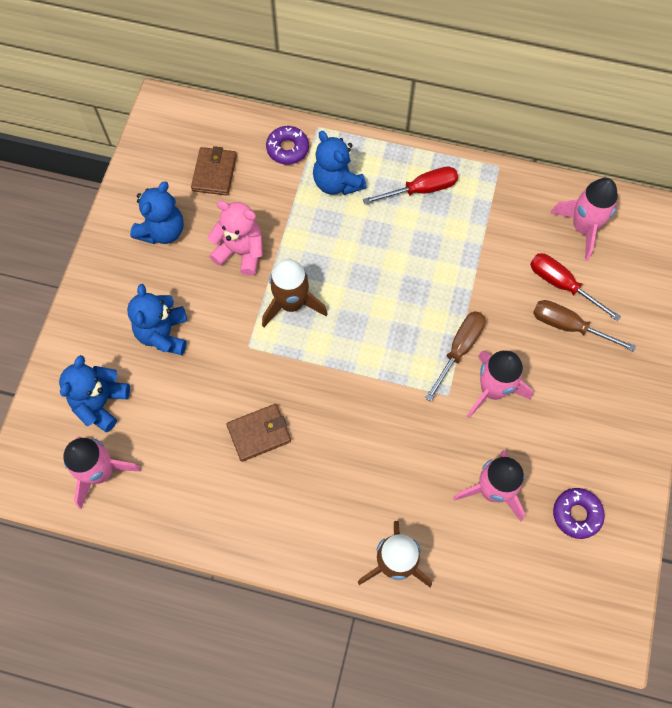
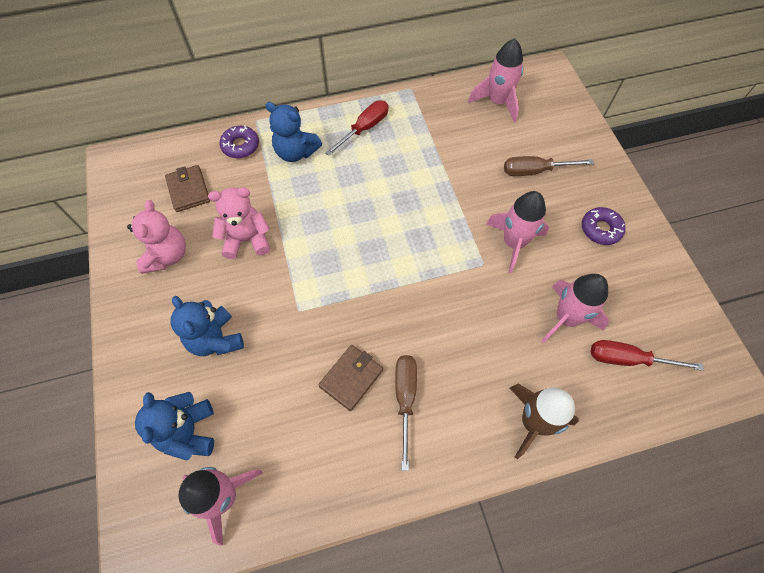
camera: 30 degrees left, 5 degrees down
blue teddy bear [130,181,184,244] -> pink teddy bear [127,200,186,274]
brown rocket [262,259,328,327] -> none
brown screwdriver [425,311,486,402] -> brown screwdriver moved to [395,355,417,471]
red screwdriver [530,253,621,321] -> red screwdriver moved to [591,340,704,371]
purple donut [553,488,605,539] -> purple donut moved to [582,207,625,245]

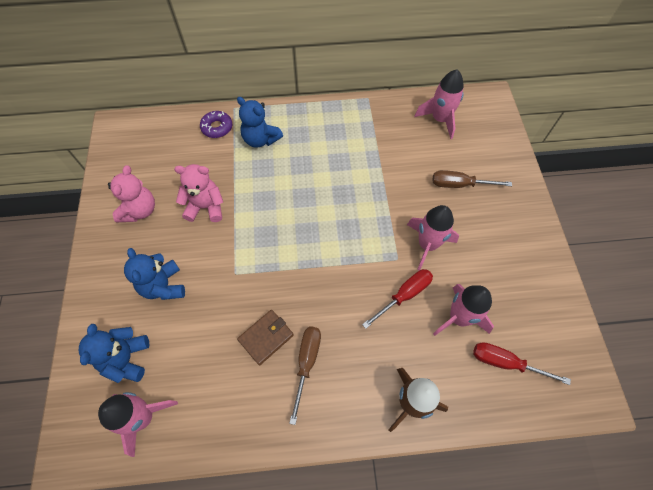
camera: 10 degrees right, 0 degrees up
brown wallet [165,165,210,212] -> none
red screwdriver [325,100,389,156] -> red screwdriver moved to [362,269,433,329]
purple donut [582,207,625,245] -> none

